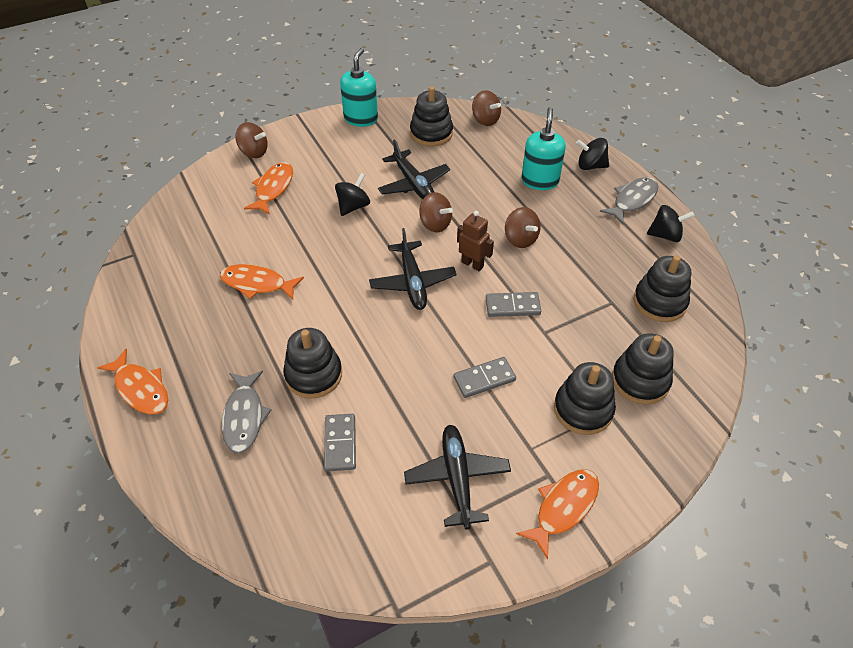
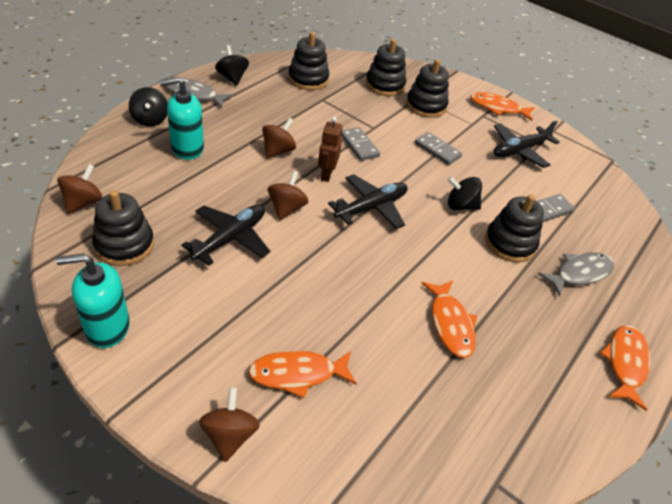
camera: 120 degrees left, 5 degrees down
black spinning top [335,173,370,216] -> black spinning top moved to [448,176,482,210]

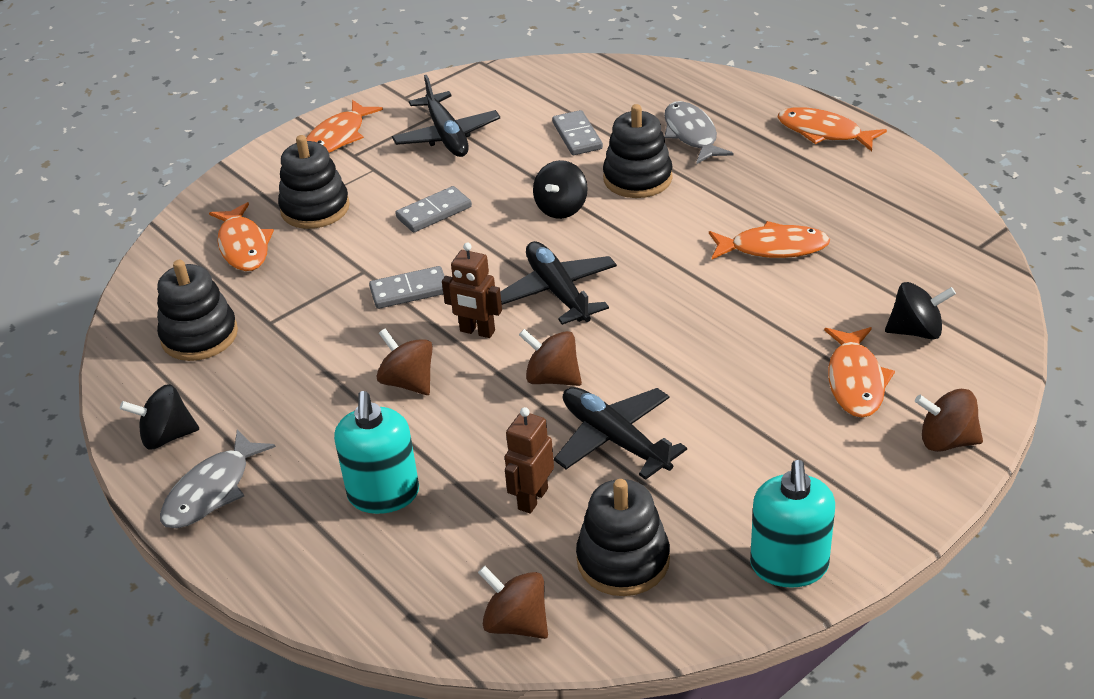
camera: 70 degrees left, 5 degrees down
black spinning top [129,87,168,127] -> black spinning top moved to [885,282,956,340]
black stacking toy [366,39,406,96] -> orange fish [209,202,274,271]
none -> brown robot [505,407,554,514]

